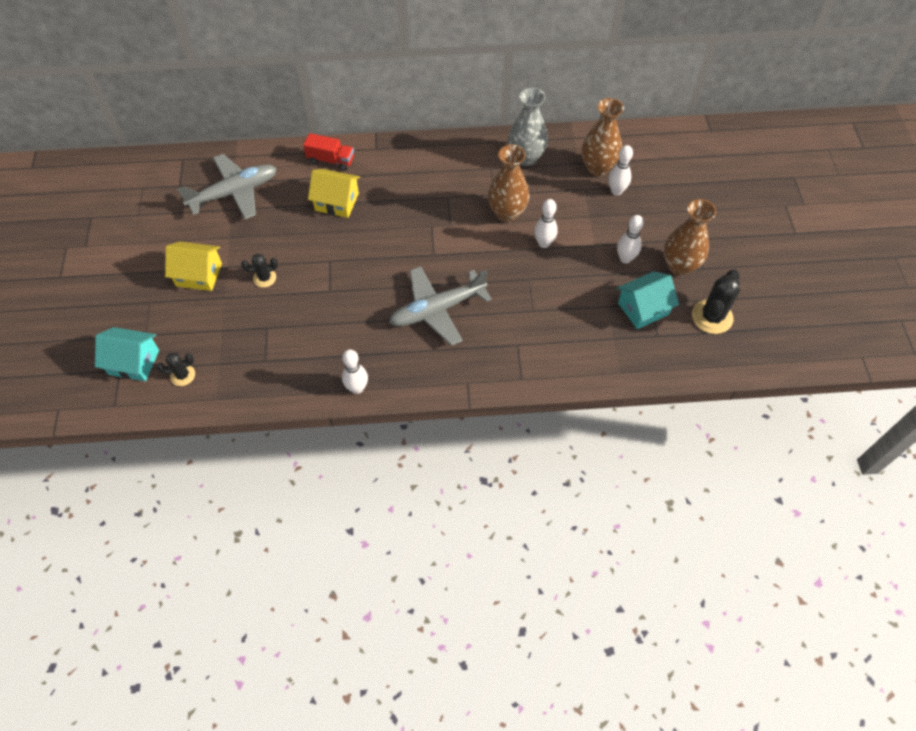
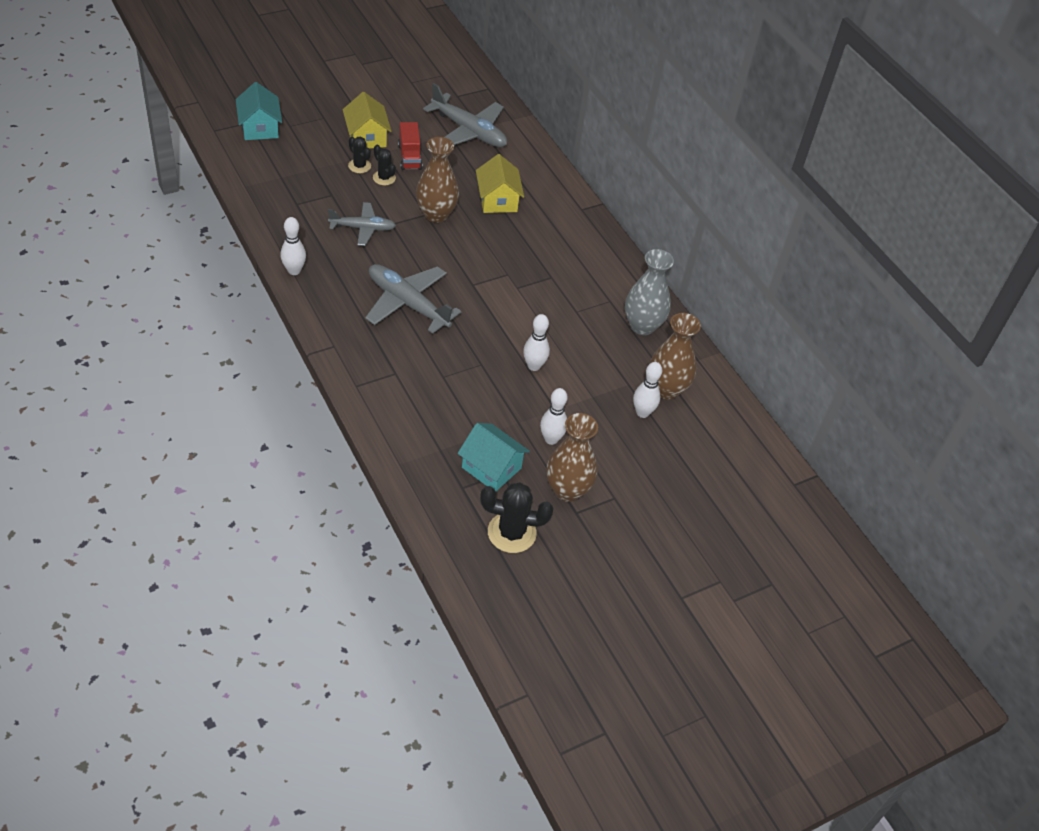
camera: 60 degrees right, 10 degrees down
black cactus [156,353,195,386] -> black cactus moved to [348,137,371,173]
red truck [303,133,354,171] -> red truck moved to [398,122,422,170]
brown vase [488,144,530,222] -> brown vase moved to [416,137,459,223]
none -> grey plane [328,202,396,246]

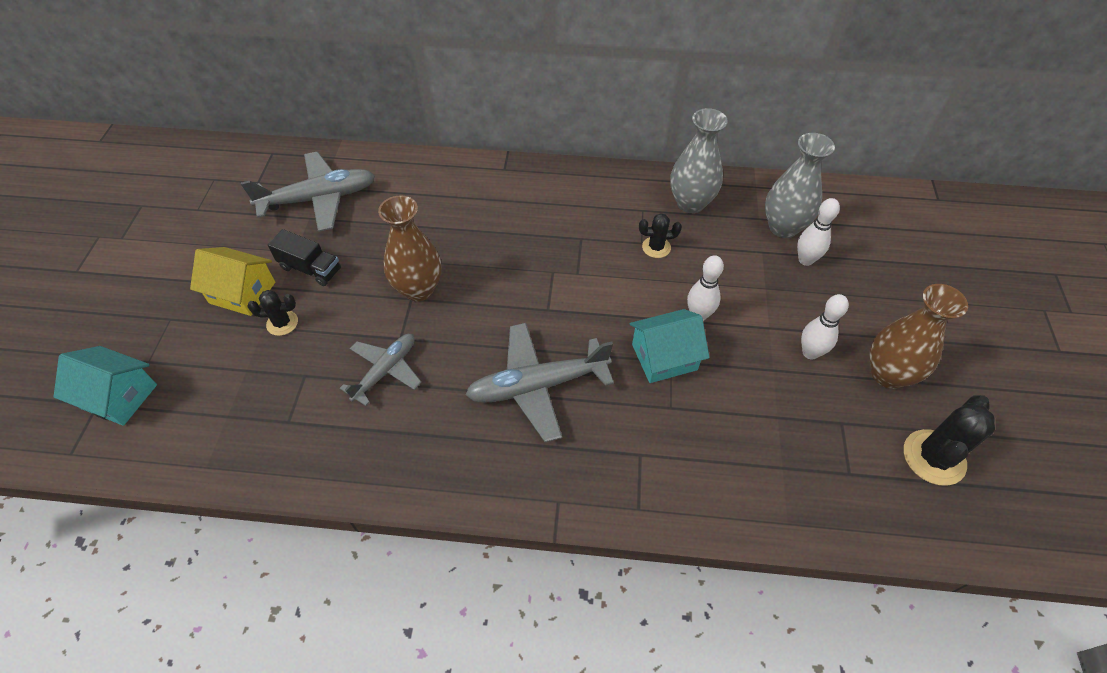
camera: 50 degrees left, 5 degrees up
white bowling pin [280,217,306,275] -> none
black cactus [373,145,396,185] -> black cactus moved to [639,213,682,258]
red truck [398,122,422,170] -> black truck [268,229,341,286]
turquoise house [457,423,530,491] -> turquoise house moved to [630,309,710,383]
yellow house [476,154,524,213] -> none
brown vase [649,313,701,400] -> grey vase [765,133,835,238]

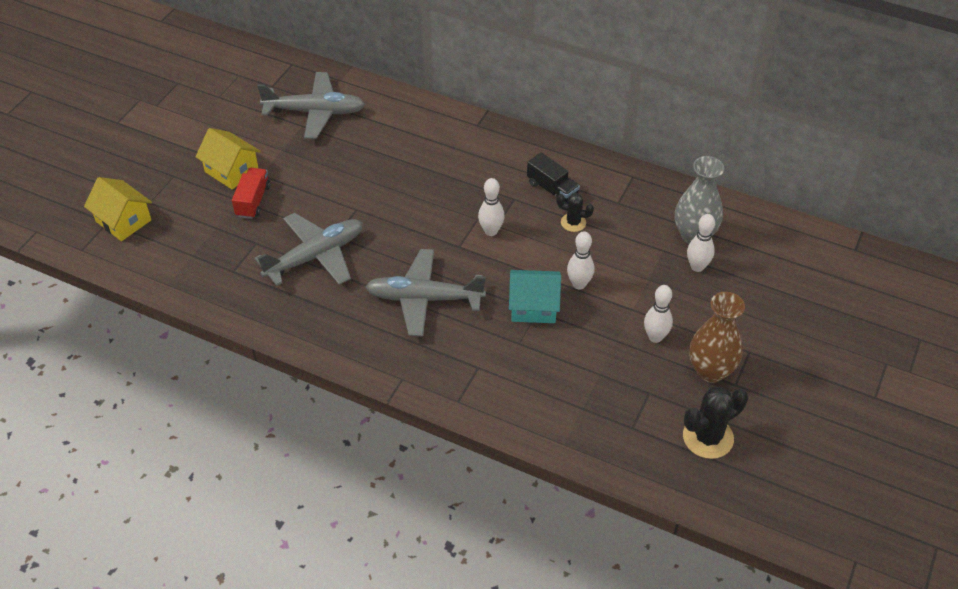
camera: 20 degrees right, 5 degrees down
turquoise house [54,346,157,426] -> yellow house [84,177,152,241]
black cactus [247,290,298,336] -> red truck [232,168,270,219]
black truck [268,229,341,286] -> black truck moved to [527,152,580,203]
grey plane [340,334,421,406] -> grey plane [255,213,363,286], size x1.57
brown vase [378,195,442,302] -> none
grey vase [670,108,728,213] -> none
none -> white bowling pin [478,178,505,236]

